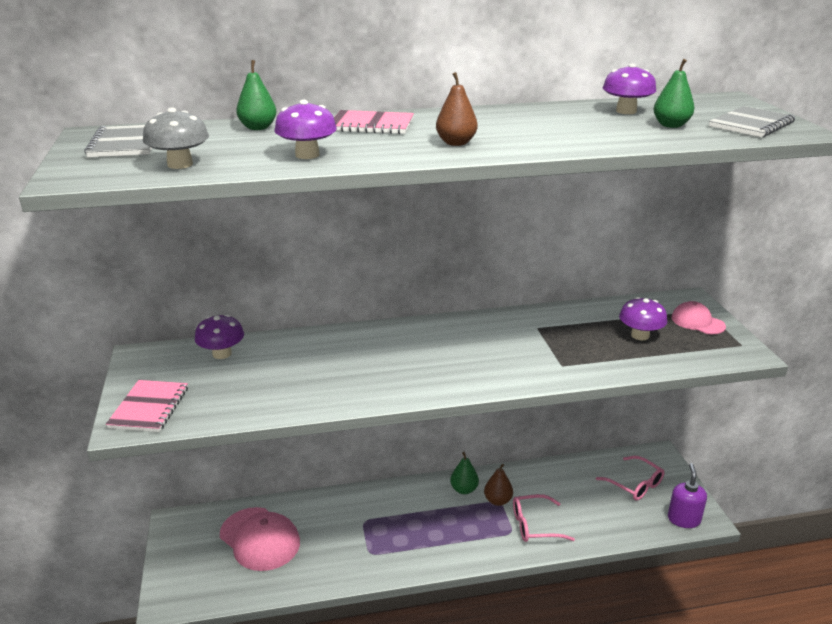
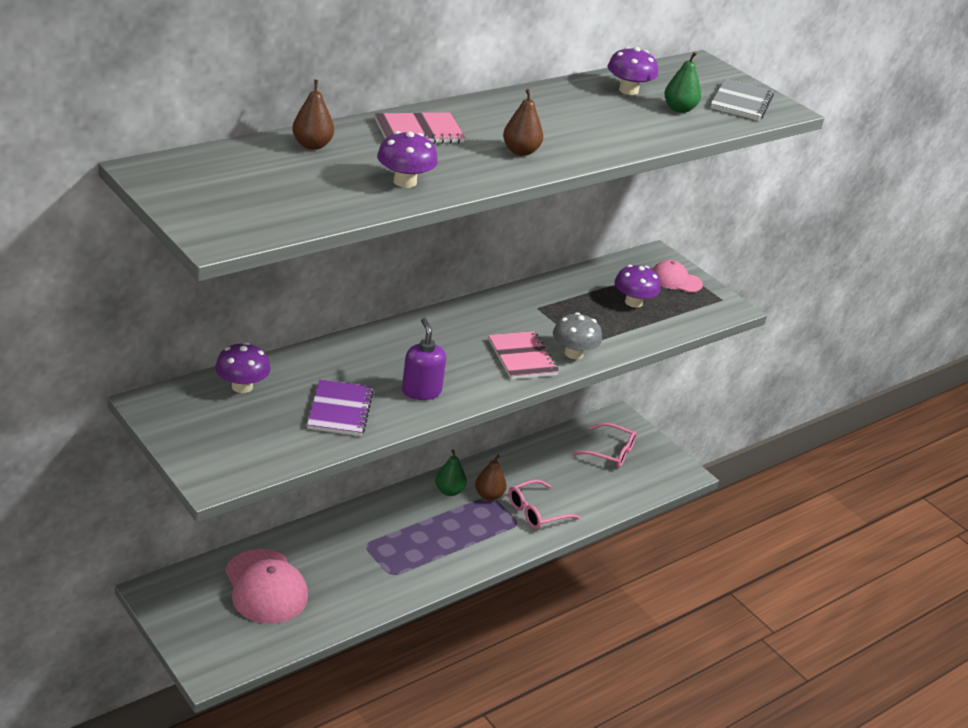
camera: 30 degrees left, 5 degrees up
grey notebook [84,125,152,157] -> none
pink notebook [106,380,188,432] -> pink notebook moved to [488,331,559,379]
grey mushroom [143,108,209,169] -> grey mushroom moved to [553,312,602,359]
pink cap [220,507,300,571] -> pink cap turned 45 degrees clockwise [225,549,308,624]
green pear [236,60,277,130] -> brown pear [292,80,334,150]
purple soap dispenser [668,463,707,528] -> purple soap dispenser moved to [402,318,446,400]
none -> purple notebook [307,379,373,436]

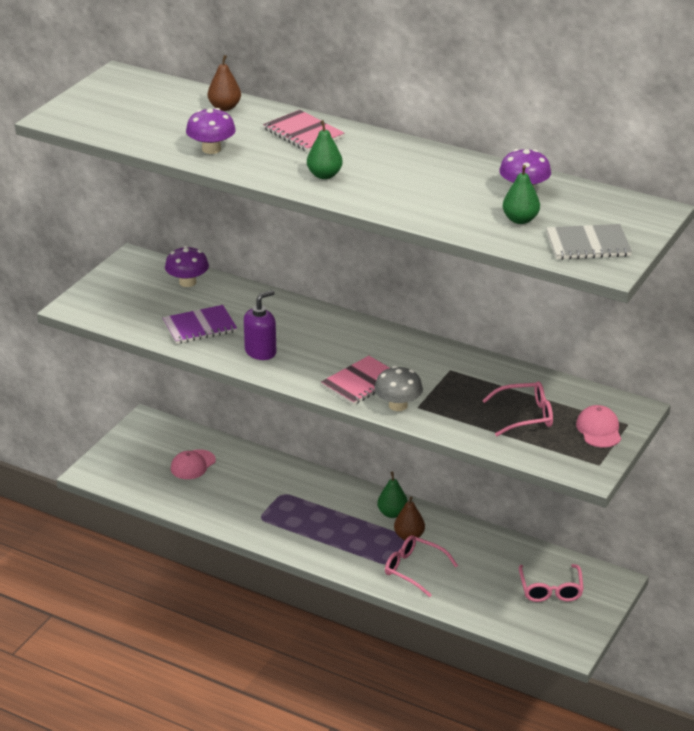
camera: 70 degrees right, 0 degrees up
pink cap [225,549,308,624] -> pink cap [171,449,216,479], size x0.57
brown pear [503,89,543,156] -> green pear [307,120,343,179]
purple mushroom [614,265,661,308] -> pink glasses [482,381,553,436]

